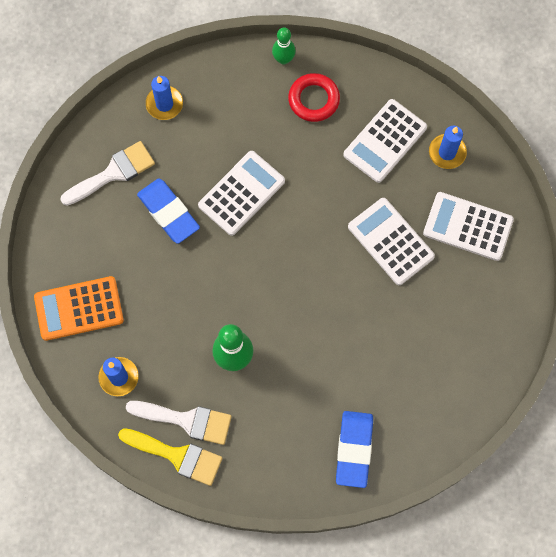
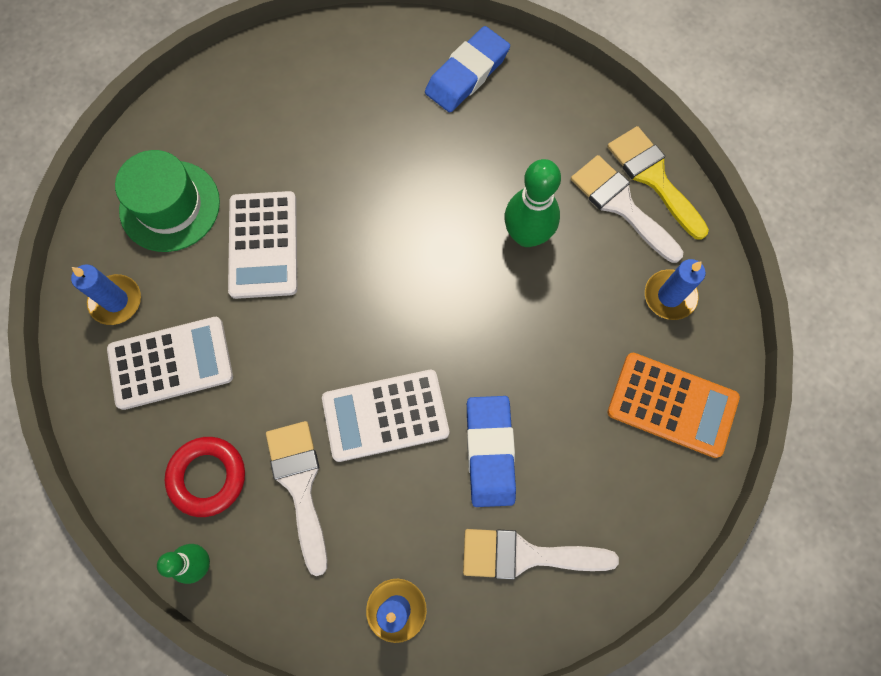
camera: 145 degrees left, 0 degrees up
white calculator [423,192,514,261] -> green hat [115,150,220,252]
none -> white brush [266,421,327,576]

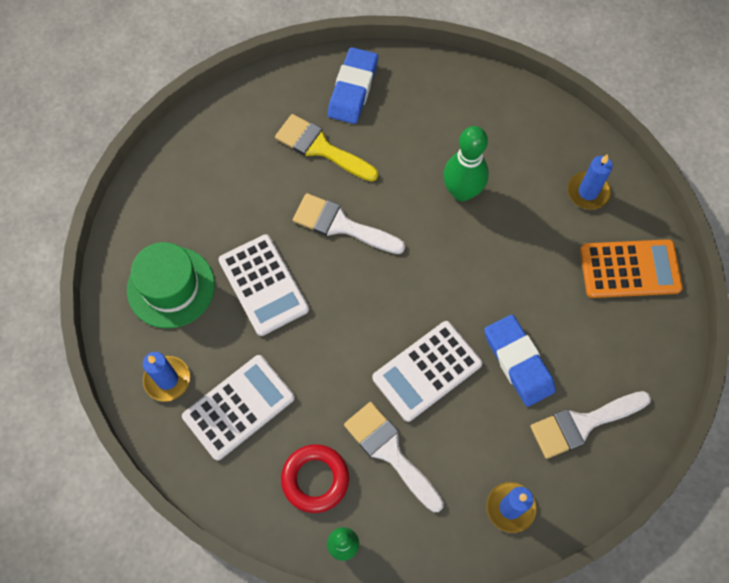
camera: 25 degrees left, 5 degrees down
white brush [571,155,683,263] -> white brush moved to [293,193,405,254]
yellow brush [607,126,709,240] -> yellow brush moved to [275,114,378,182]

